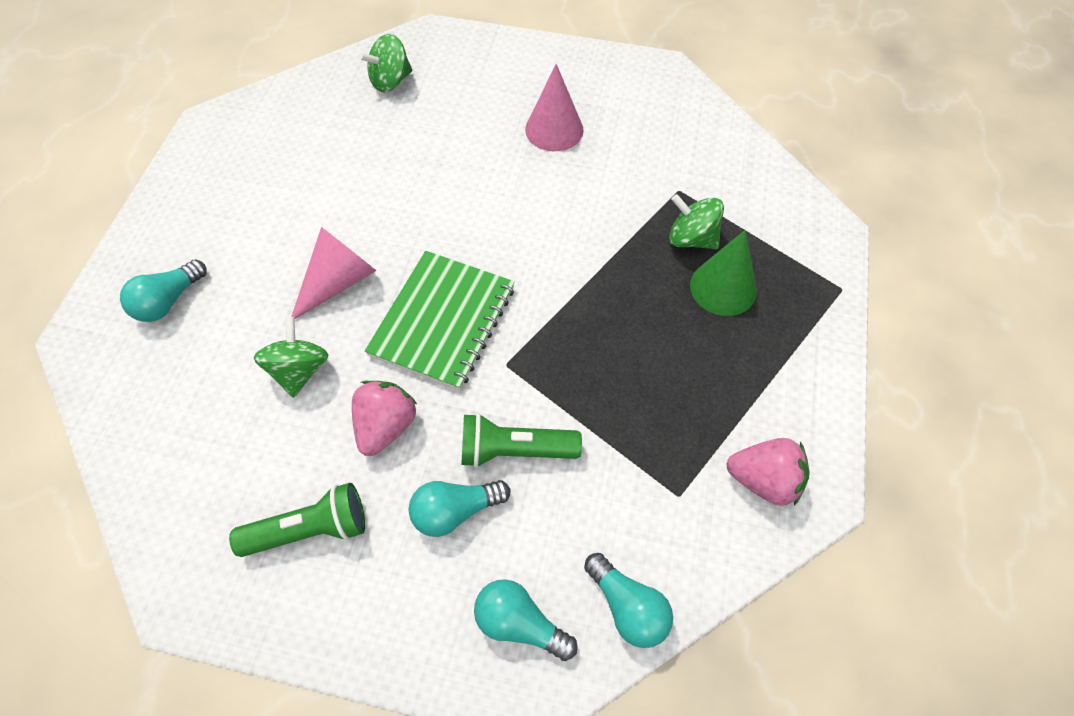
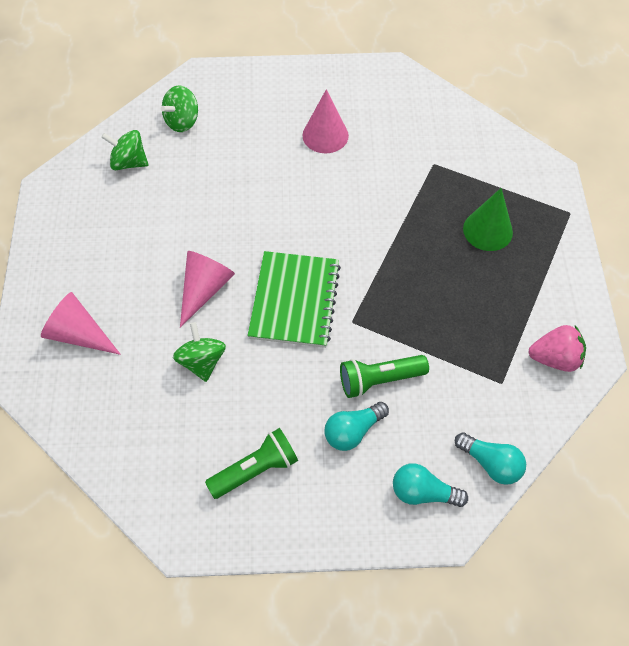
camera: 15 degrees left, 0 degrees up
turquoise light bulb [120,260,207,322] -> pink cone [41,292,121,355]
pink strawberry [352,381,417,456] -> none
green spinning top [669,194,724,249] -> green spinning top moved to [101,130,148,170]

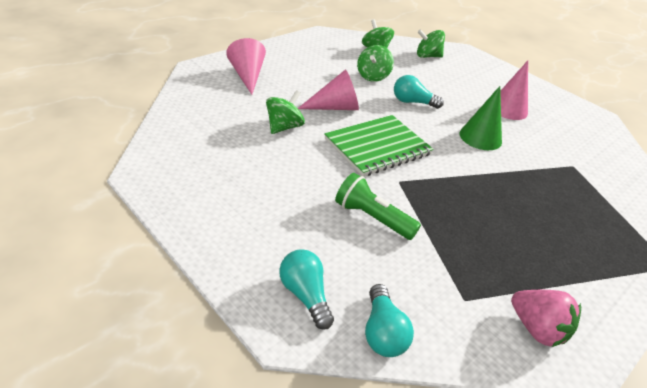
camera: 45 degrees right, 20 degrees down
green flashlight [205,428,298,499] -> none
turquoise light bulb [325,402,389,451] -> turquoise light bulb moved to [394,75,444,109]
green cone [463,188,513,251] -> green cone moved to [459,86,502,150]
none -> green spinning top [357,45,394,82]

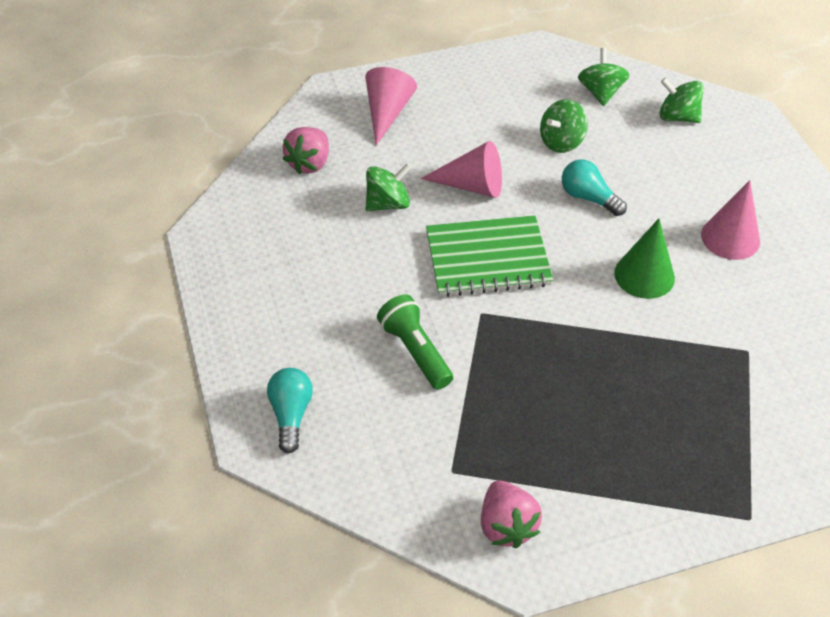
camera: 30 degrees right, 10 degrees up
turquoise light bulb [365,284,414,357] -> none
none -> pink strawberry [283,127,329,175]

